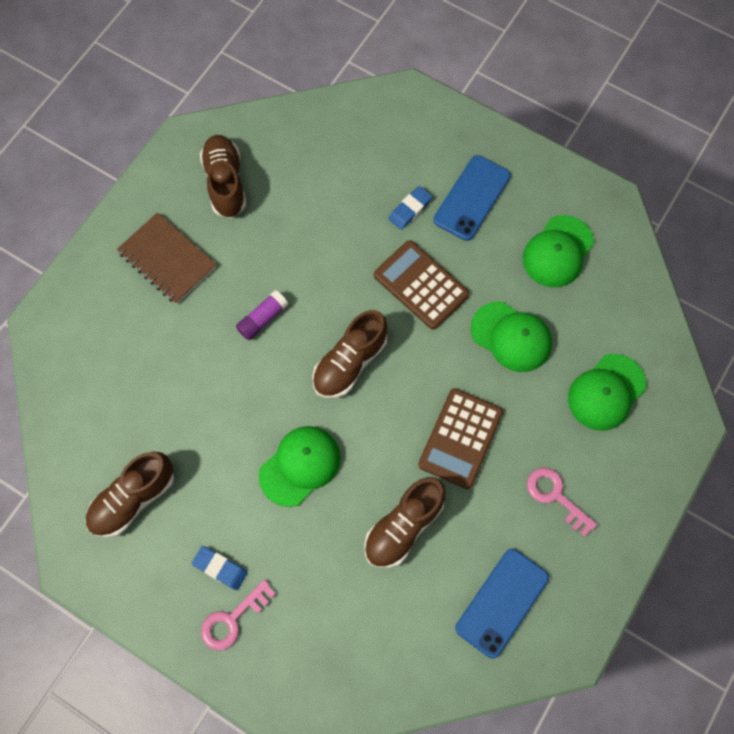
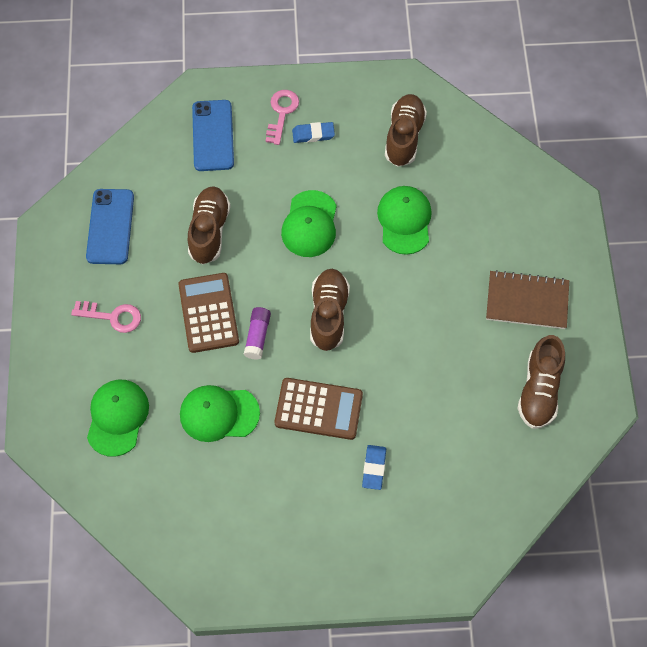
camera: 145 degrees right, 5 degrees down
brown shoe [200,135,246,218] -> brown shoe turned 60 degrees clockwise [517,335,565,429]
purple glue stick [236,290,288,340] -> purple glue stick moved to [244,307,271,360]
blue phone [433,155,511,241] -> blue phone moved to [192,100,234,171]
green cap [523,215,594,287] -> green cap moved to [377,186,432,255]

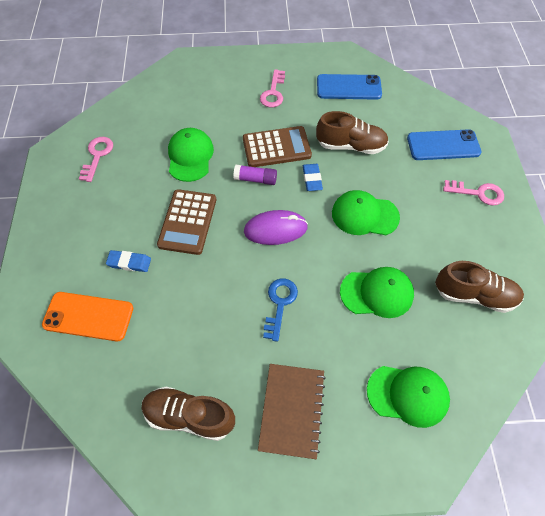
camera: 90 degrees right, 5 degrees down
green cap [87,380,149,457] -> green cap moved to [367,366,450,428]
blue eraser [292,122,335,143] -> blue eraser moved to [303,164,323,191]
brown shoe [310,269,350,351] -> purple mouse [244,210,308,245]
none -> orange phone [42,292,133,341]
none -> pink key [79,137,113,182]
none -> blue key [263,278,298,342]

